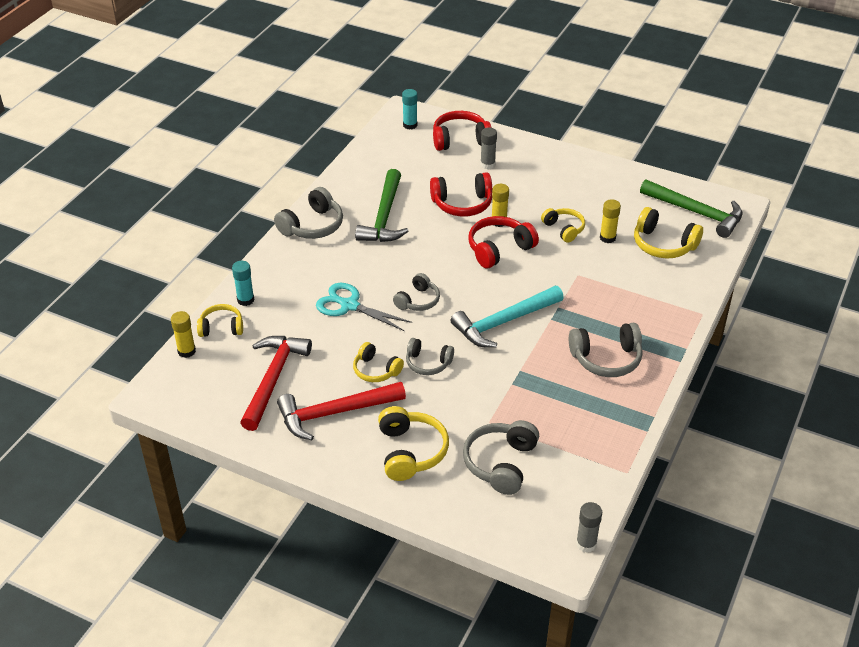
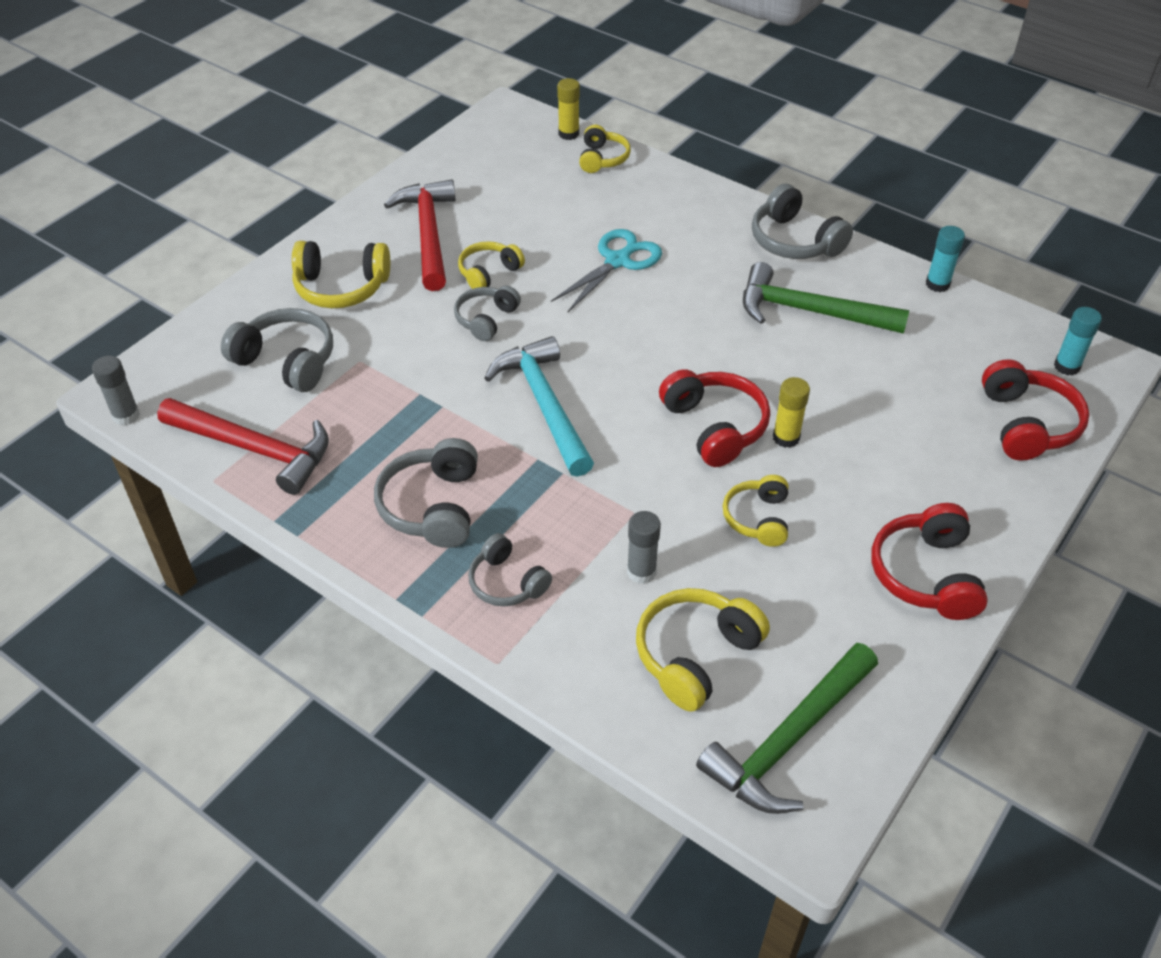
camera: 100 degrees right, 5 degrees up
turquoise glue stick [232,261,254,306] -> turquoise glue stick moved to [926,226,965,292]
red hammer [240,336,312,431] -> red hammer moved to [157,398,329,495]
grey headphones [393,273,440,311] -> grey headphones moved to [468,533,552,607]
red headphones [430,172,492,216] -> red headphones moved to [871,503,988,620]
grey glue stick [480,128,497,169] -> grey glue stick moved to [627,511,661,584]
yellow headphones [541,208,585,243] -> yellow headphones turned 120 degrees clockwise [723,475,788,547]
yellow glue stick [600,199,621,243] -> none

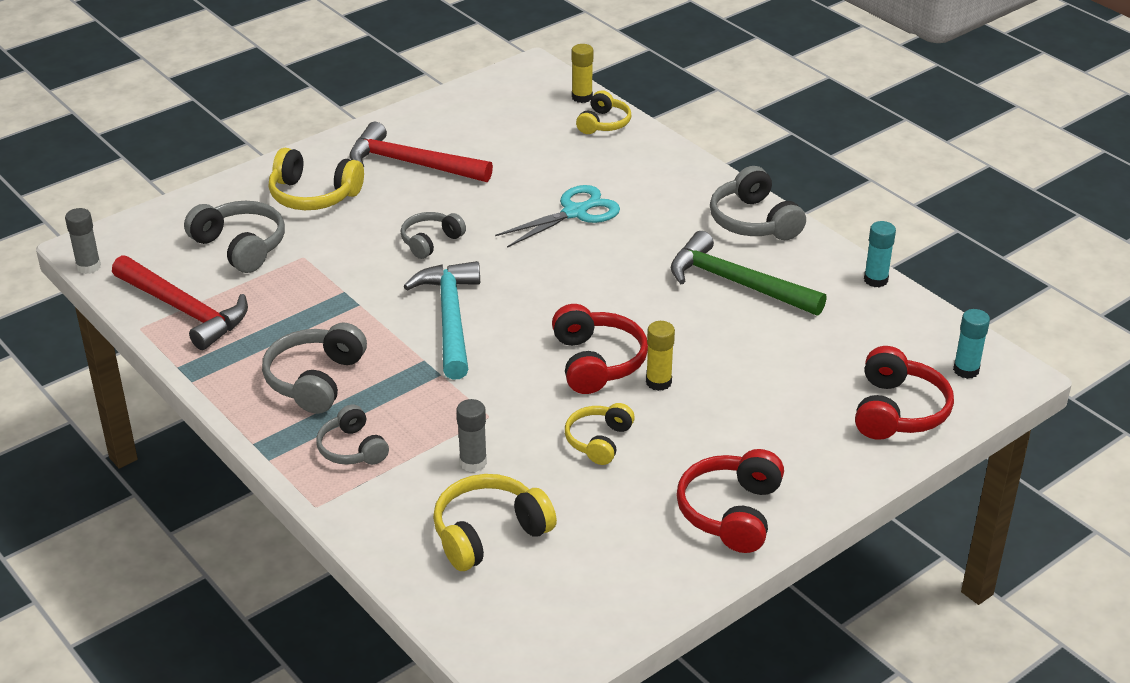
camera: 15 degrees right, 10 degrees down
red hammer [384,180,456,291] -> red hammer turned 75 degrees counterclockwise [349,122,493,182]
yellow headphones [458,241,525,289] -> none
green hammer [696,643,878,814] -> none

